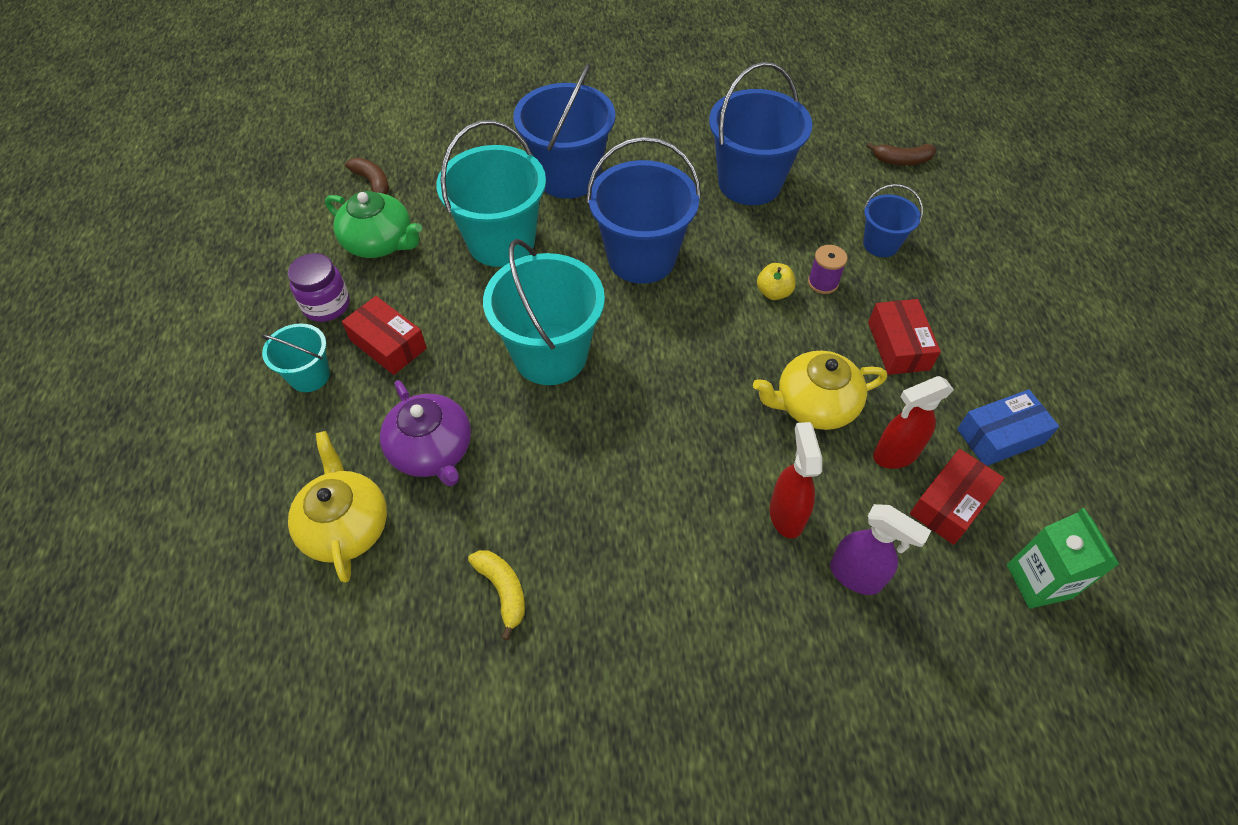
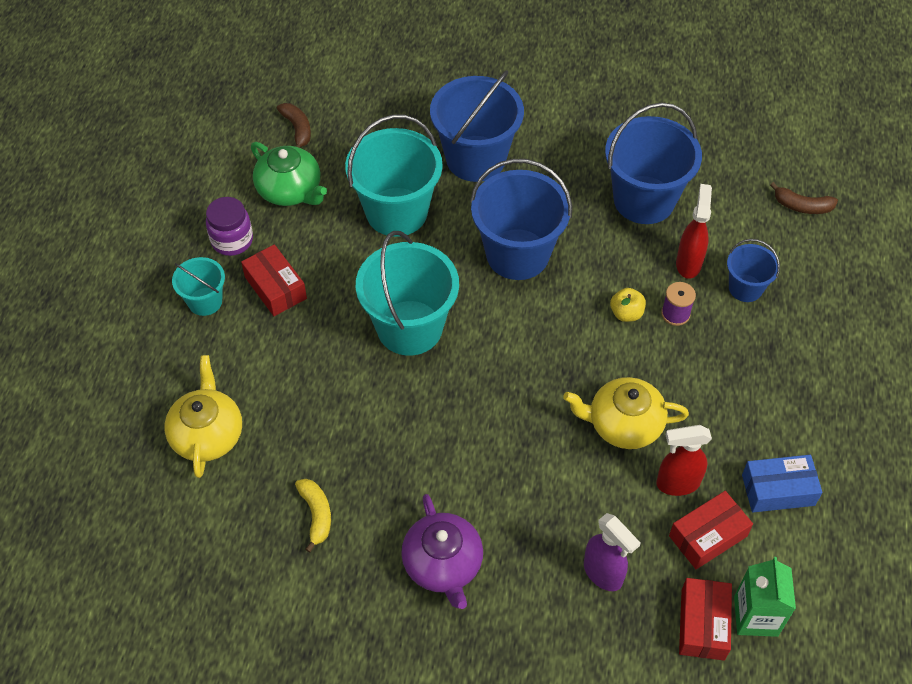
camera: 15 degrees right, 0 degrees up
purple teapot [380,380,471,486] -> purple teapot moved to [401,494,483,609]
red spray bottle [770,422,822,539] -> red spray bottle moved to [676,184,712,279]
red box [868,299,941,375] -> red box moved to [679,578,732,661]

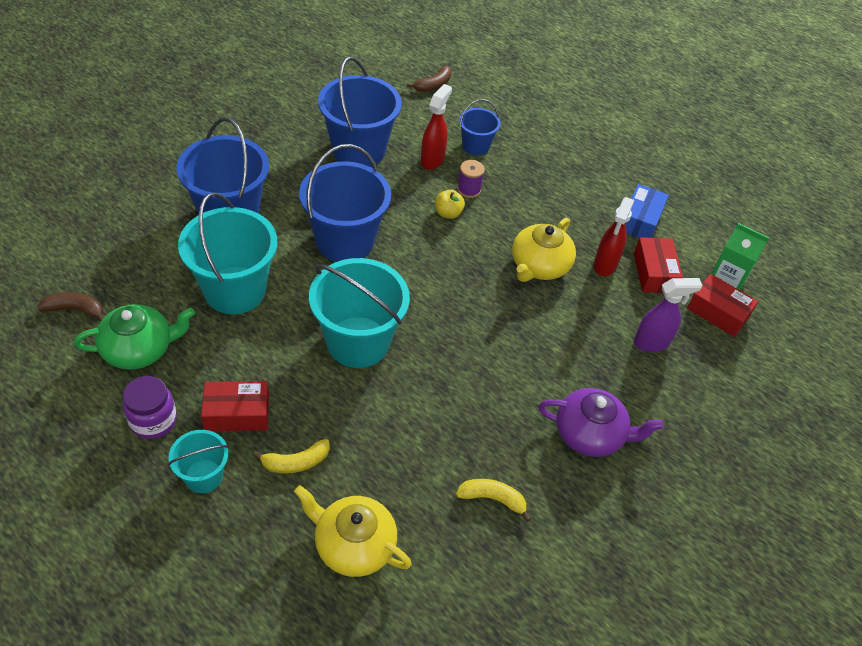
camera: 65 degrees left, 5 degrees down
red spray bottle [676,184,712,279] -> red spray bottle turned 75 degrees clockwise [421,84,452,170]
none -> yellow banana [252,439,330,474]

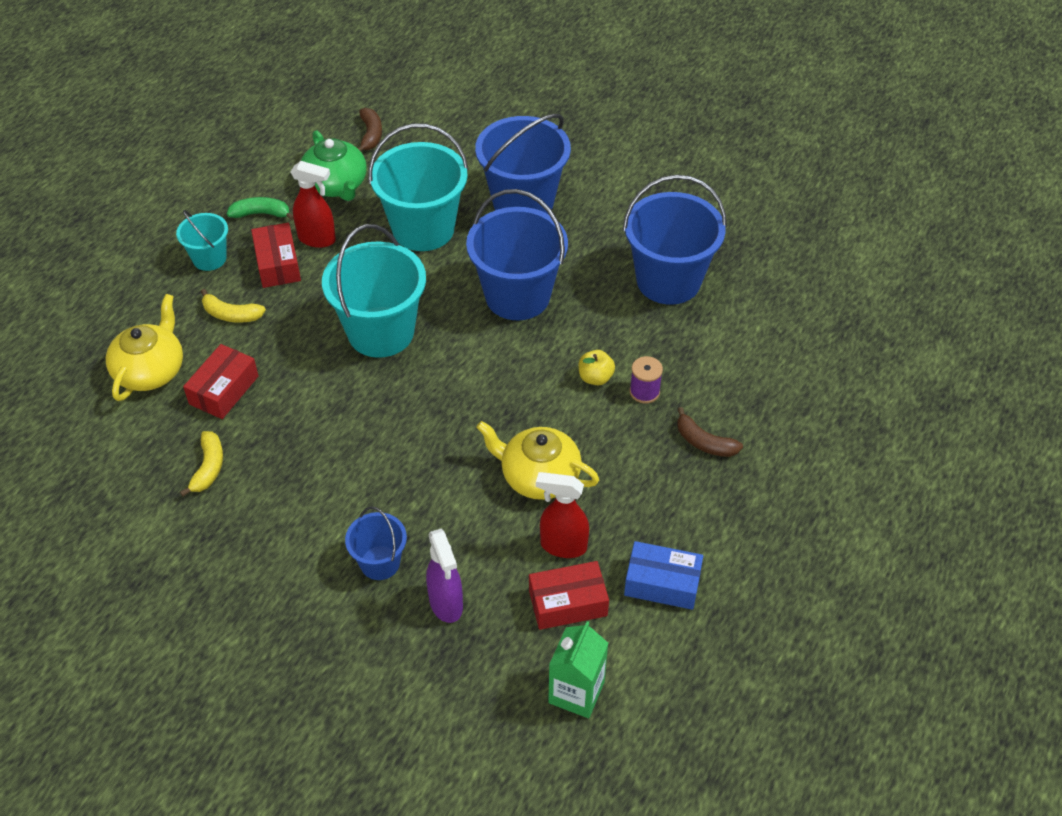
camera: 85 degrees right, 0 degrees up
purple jar [123,376,177,439] -> green banana [227,197,294,220]
yellow banana [252,439,330,474] -> yellow banana turned 45 degrees counterclockwise [201,289,266,323]
brown banana [407,65,452,92] -> brown banana moved to [677,407,743,457]
red spray bottle [421,84,452,170] -> red spray bottle moved to [291,161,336,248]
blue bucket [459,99,501,156] -> blue bucket moved to [345,506,407,580]
purple teapot [538,388,664,457] -> none
red box [687,274,758,337] -> red box moved to [183,344,259,419]

